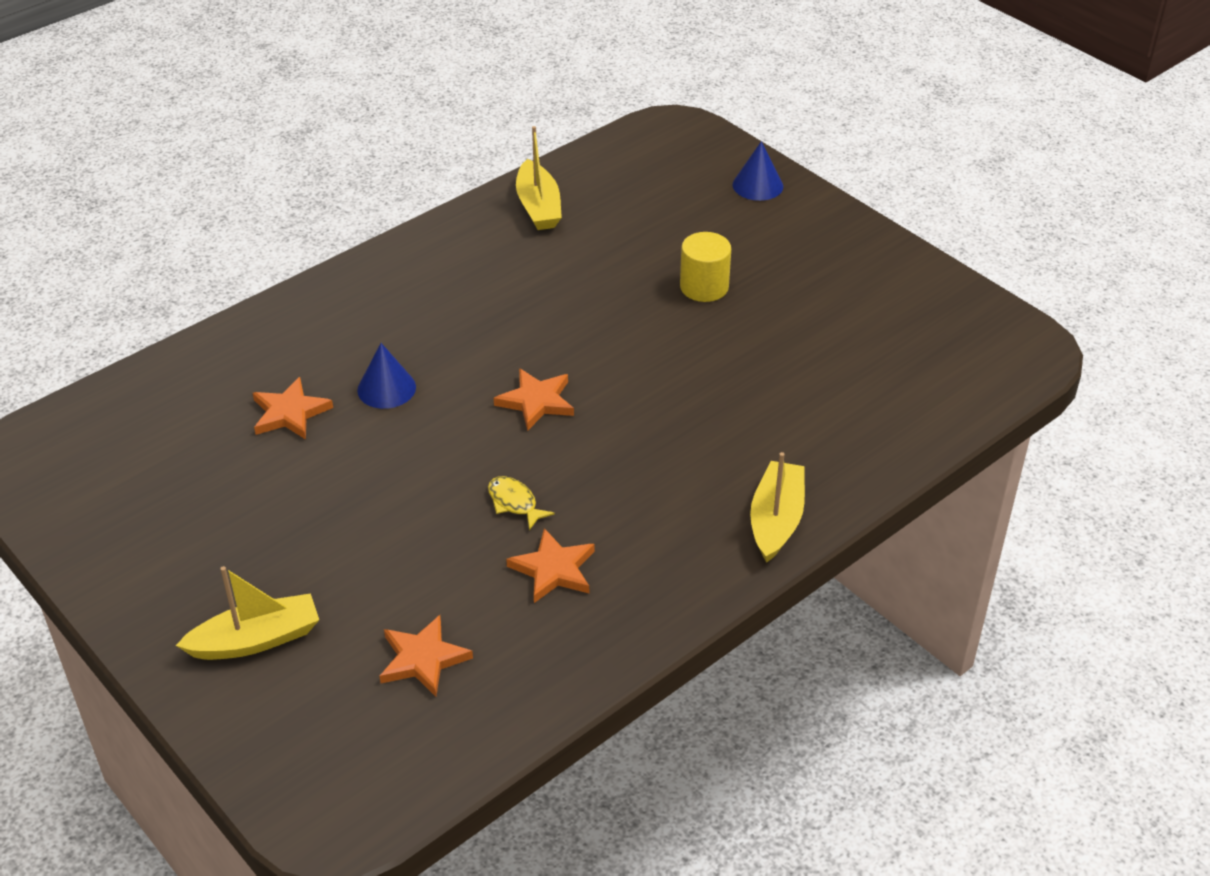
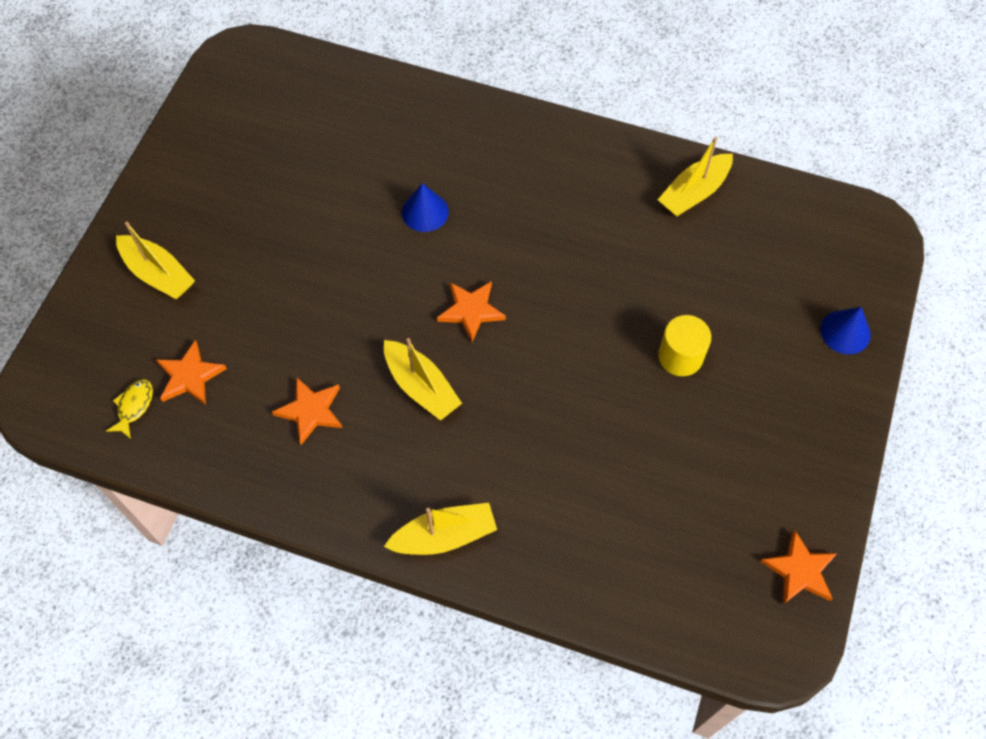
camera: 60 degrees right, 20 degrees up
orange star [253,377,333,440] -> orange star moved to [760,529,837,604]
yellow fish [488,476,555,530] -> yellow fish moved to [106,379,153,439]
none -> yellow boat [384,338,462,421]

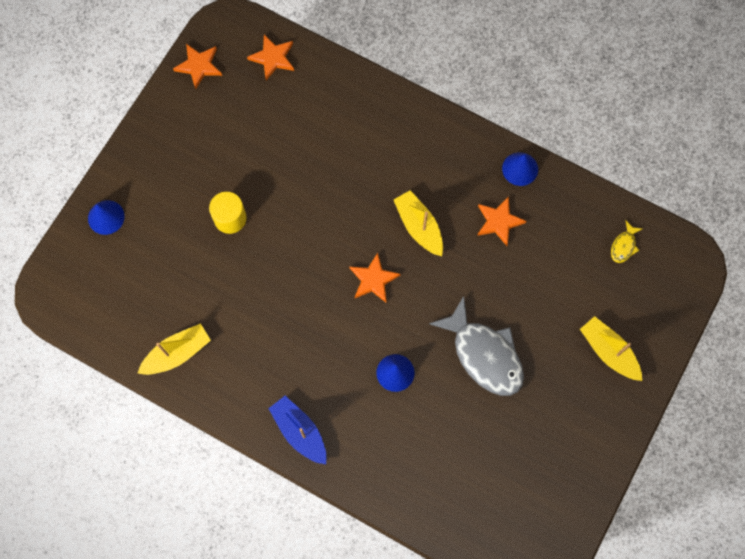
camera: 170 degrees left, 10 degrees up
orange star [156,340,227,405] -> orange star moved to [247,35,294,80]
yellow boat [384,503,497,555] -> none
none -> blue boat [268,396,327,464]
none -> grey fish [429,296,524,396]
none -> blue cone [502,152,538,186]

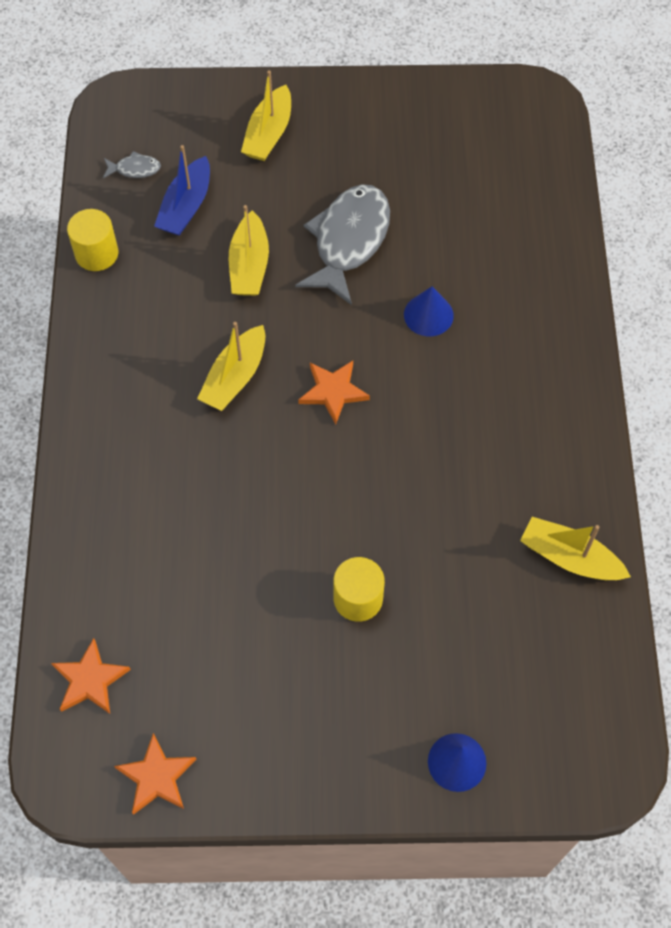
camera: 120 degrees left, 10 degrees down
blue boat [268,396,327,464] -> blue boat moved to [154,145,210,236]
orange star [477,196,527,246] -> none
blue cone [502,152,538,186] -> none
yellow fish [611,220,642,263] -> grey fish [103,151,161,178]
none -> yellow cylinder [67,209,118,271]
none -> yellow boat [229,205,269,296]

